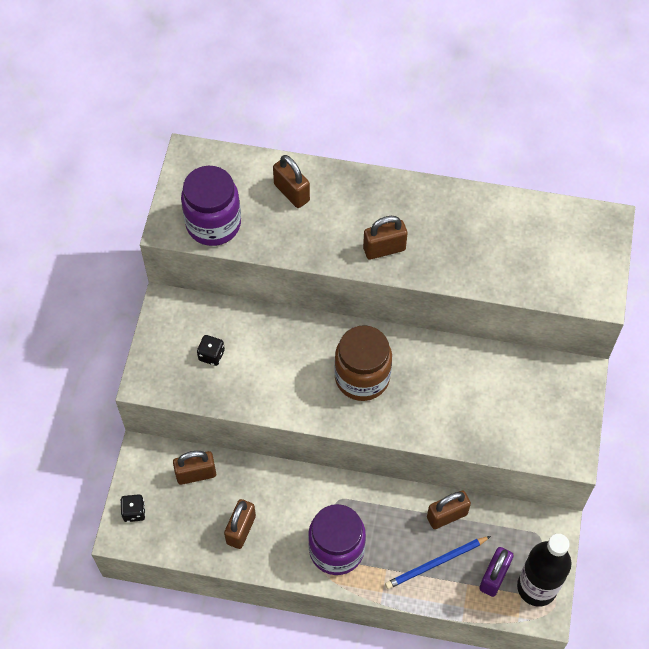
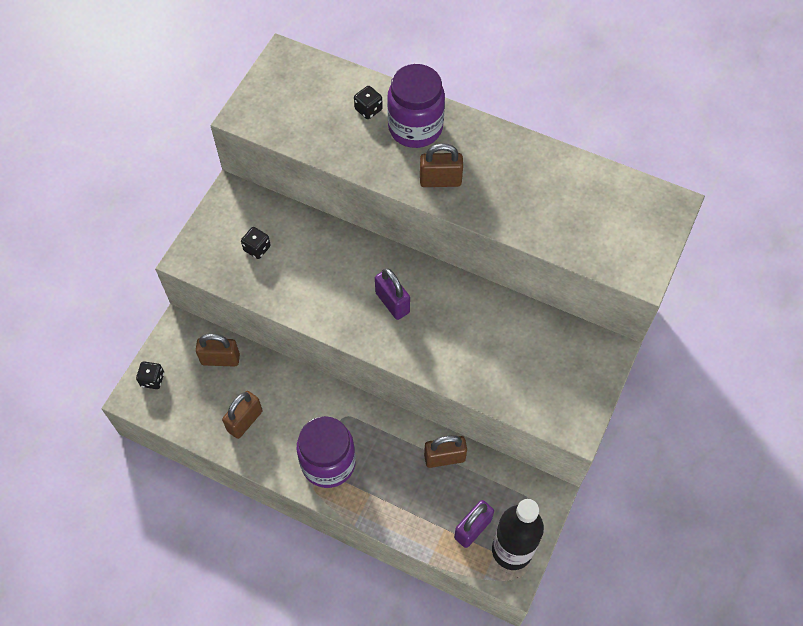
camera: 15 degrees right, 0 degrees up
purple jar [181,166,241,246] -> purple jar moved to [387,64,445,148]
brown padlock [273,155,310,208] -> black dice [354,86,383,119]
brown jar [334,325,392,401] -> purple padlock [375,268,410,320]
blue pencil [385,536,491,589] -> none

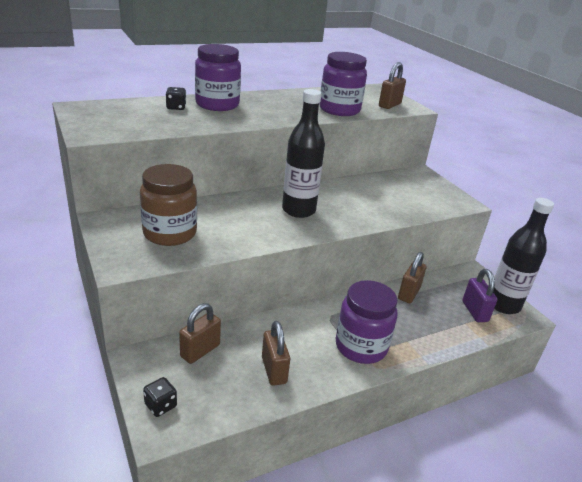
camera: 55 degrees left, 30 degrees down
black dice [241,227,271,259] -> brown jar [140,164,197,246]
purple padlock [375,268,410,320] -> black bottle [282,89,325,218]
brown padlock [420,143,463,187] -> brown padlock moved to [379,62,406,109]
none -> purple jar [319,52,367,116]

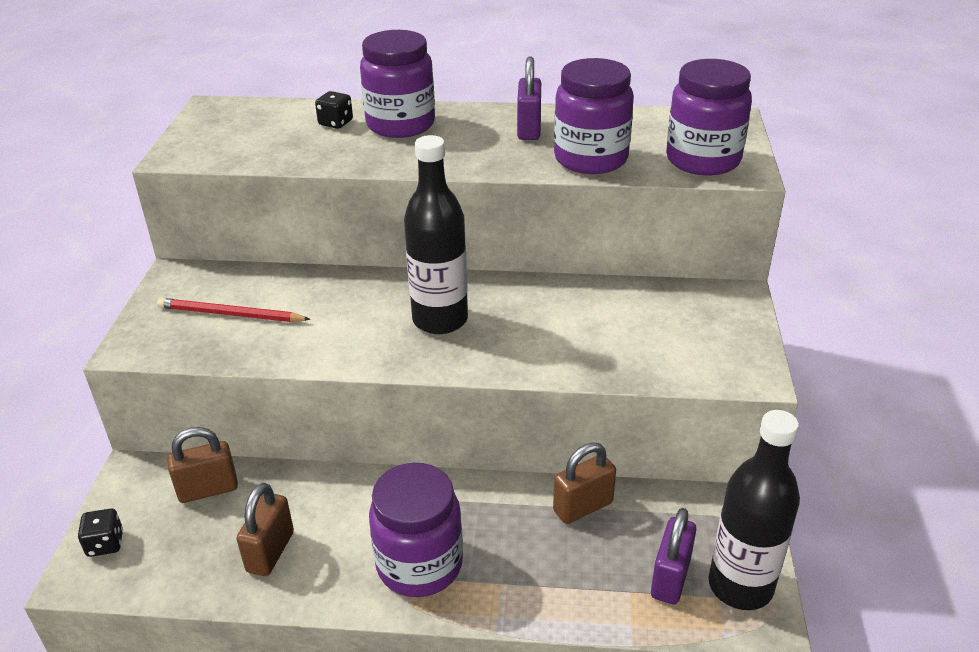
camera: 35 degrees right, 5 degrees up
brown jar [140,164,197,246] -> red pencil [157,298,310,322]
brown padlock [379,62,406,109] -> purple jar [666,59,752,176]
none -> purple padlock [517,57,541,140]

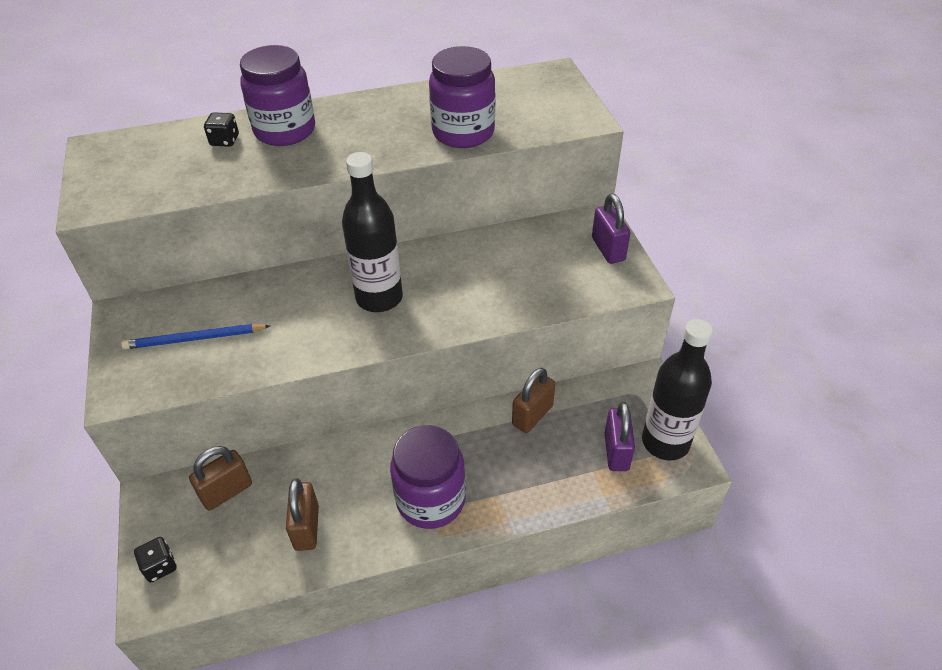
camera: 20 degrees left, 10 degrees up
red pencil [157,298,310,322] -> blue pencil [121,324,270,349]
purple padlock [517,57,541,140] -> purple padlock moved to [592,194,630,264]
purple jar [666,59,752,176] -> none

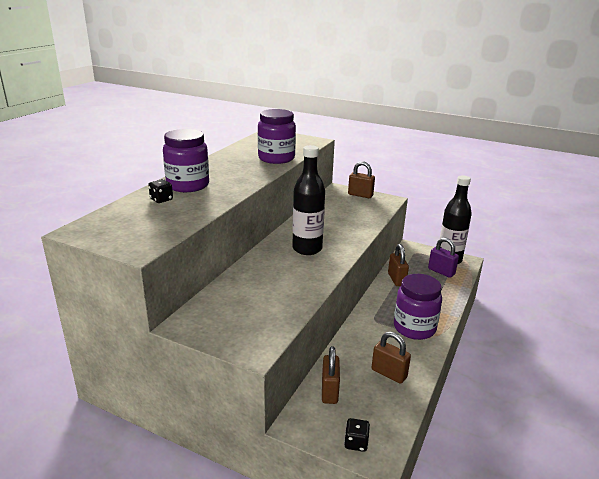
camera: 50 degrees left, 20 degrees down
blue pencil [121,324,270,349] -> none
purple padlock [592,194,630,264] -> brown padlock [348,161,375,198]

